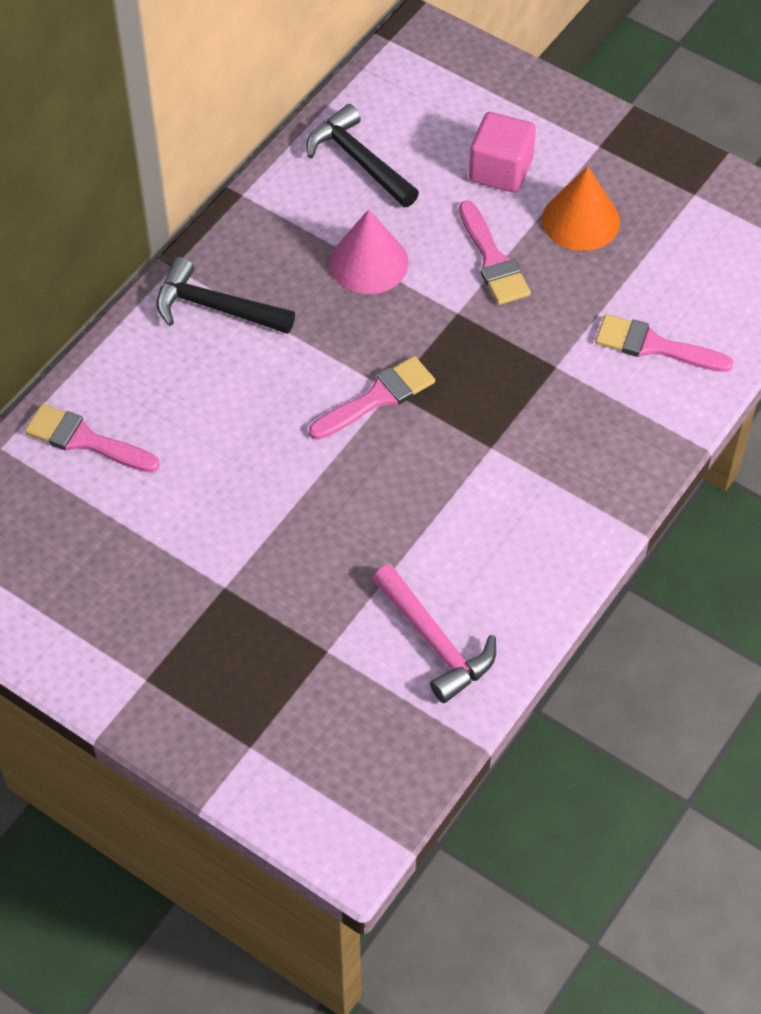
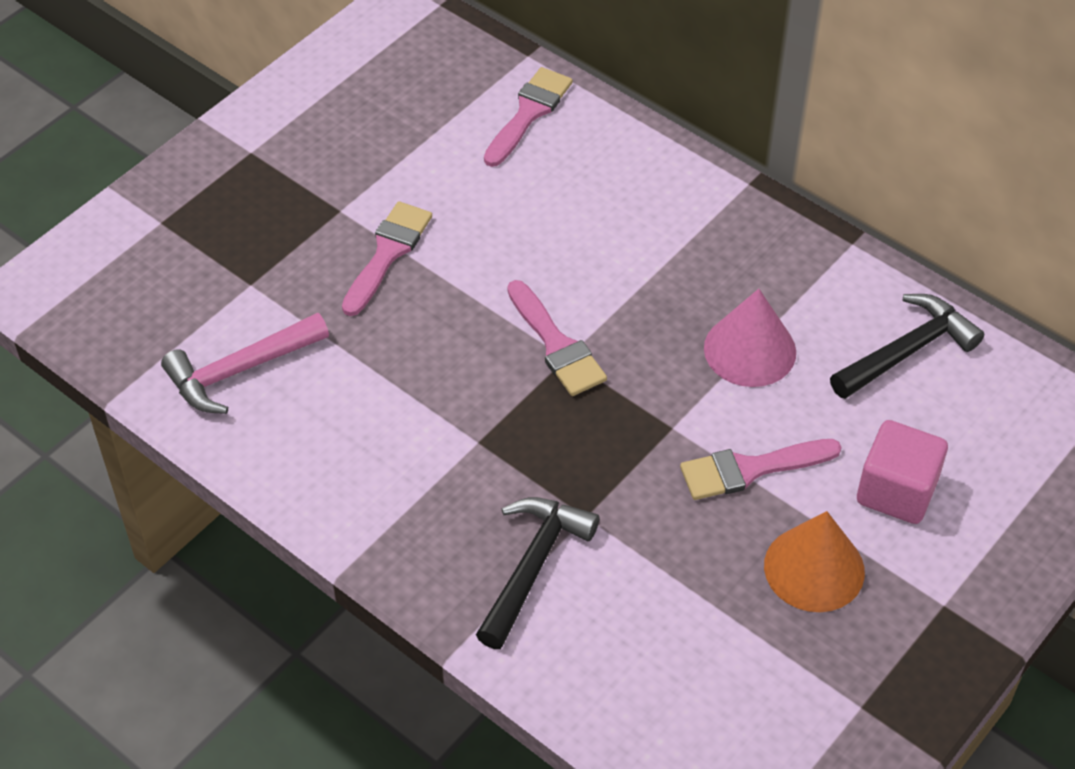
camera: 95 degrees right, 5 degrees down
black hammer [156,257,295,334] -> black hammer moved to [476,497,599,649]
pink brush [595,314,733,372] -> pink brush moved to [342,201,432,316]

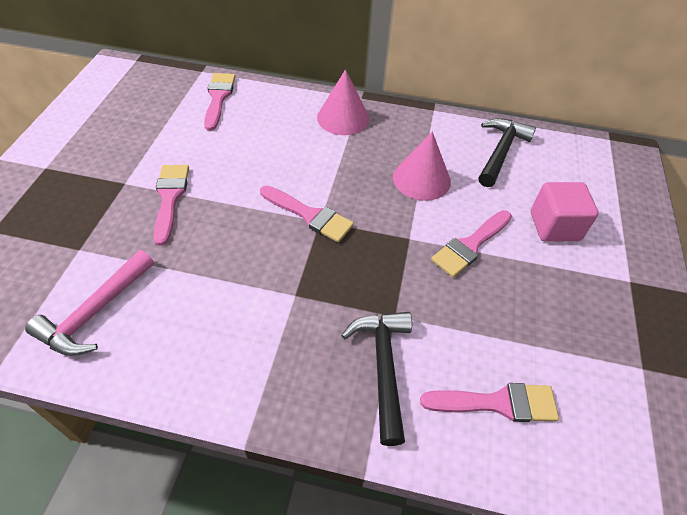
camera: 30 degrees left, 0 degrees up
orange cone [764,511,865,612] -> none
none -> pink cone [317,70,369,135]
none -> pink brush [420,383,559,422]

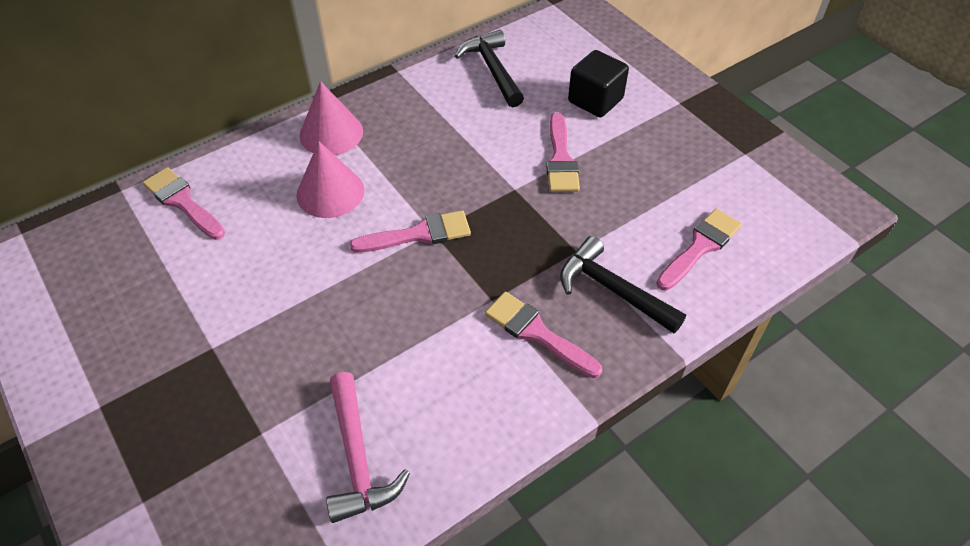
camera: 45 degrees left, 0 degrees up
pink brush [153,165,189,246] -> pink brush moved to [485,292,602,378]
pink cone [393,131,451,201] -> pink cone moved to [296,141,364,218]
pink cube [531,182,599,242] -> black cube [568,50,629,118]

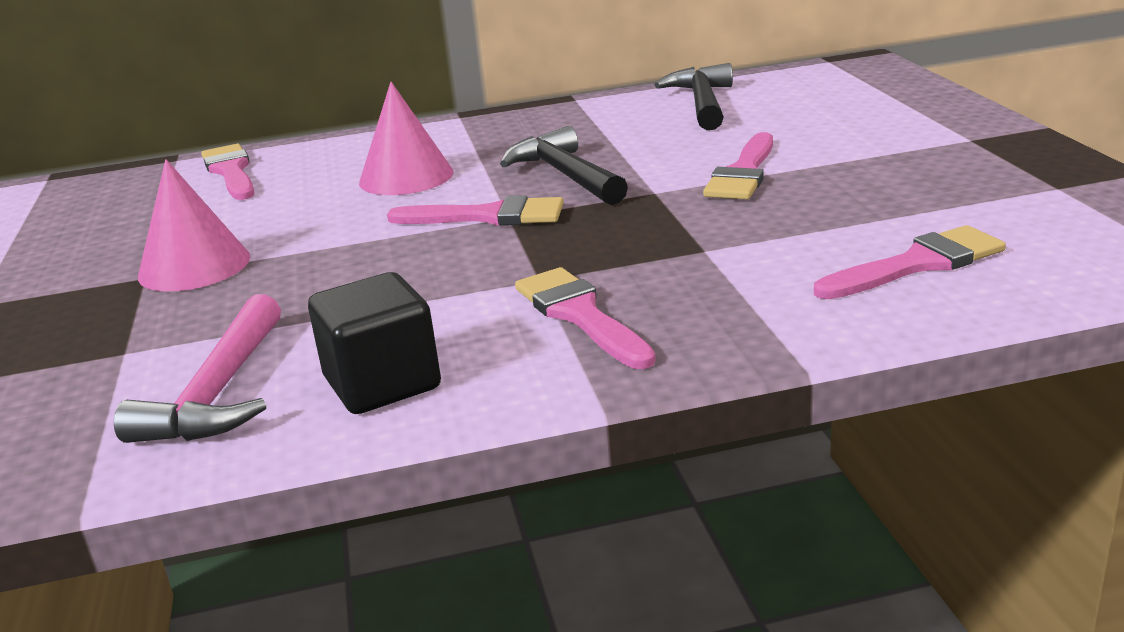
camera: 25 degrees right, 25 degrees down
pink cone [299,81,363,155] -> pink cone moved to [138,159,250,292]
black hammer [560,236,686,333] -> black hammer moved to [500,126,628,205]
black cube [568,50,629,118] -> black cube moved to [308,272,441,414]

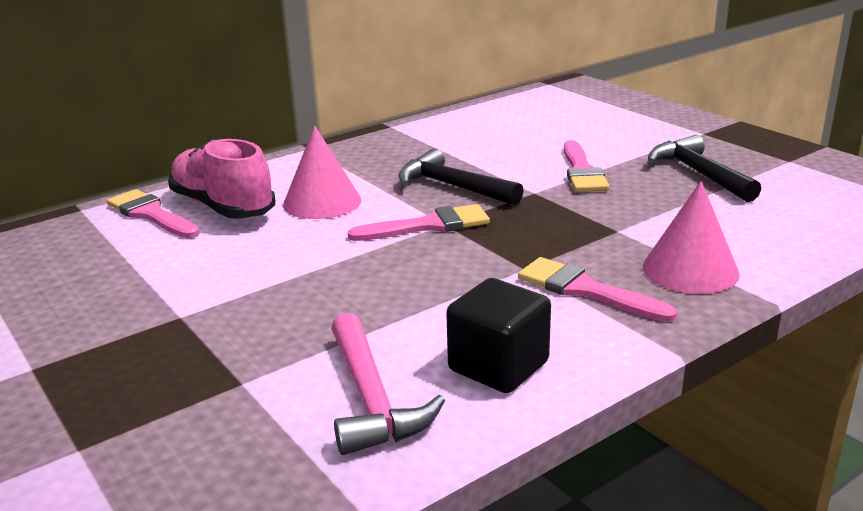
camera: 25 degrees left, 0 degrees up
pink cone [138,159,250,292] -> pink cone moved to [643,181,740,294]
black hammer [655,63,733,130] -> black hammer moved to [648,135,761,202]
pink brush [814,225,1006,299] -> none
none -> pink shoe [168,139,275,219]

